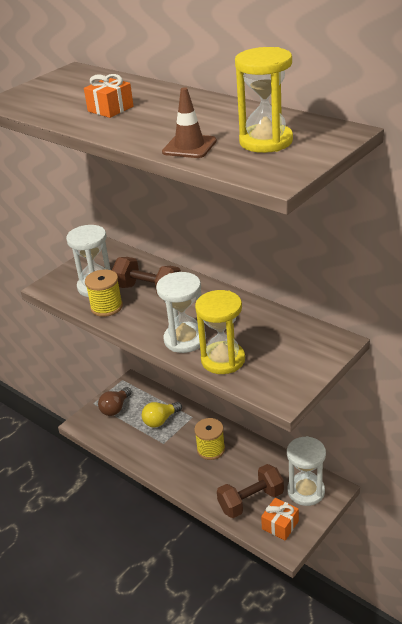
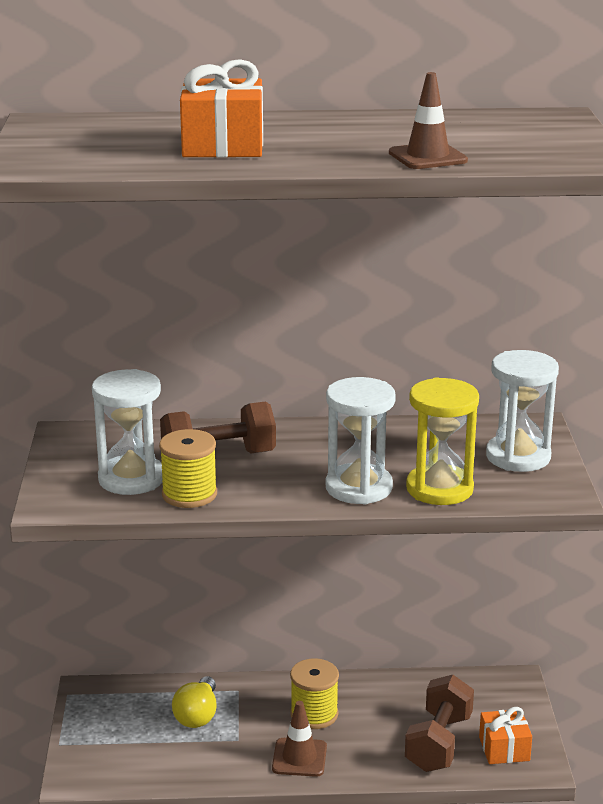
camera: 45 degrees left, 10 degrees down
orange gift [84,74,134,118] -> orange gift [180,59,263,158], size x1.52
brown light bulb [98,387,132,416] -> none
yellow hourglass [235,47,293,153] -> none
white hourglass [287,436,326,506] -> white hourglass moved to [486,350,559,472]
none -> brown traffic cone [272,701,327,777]

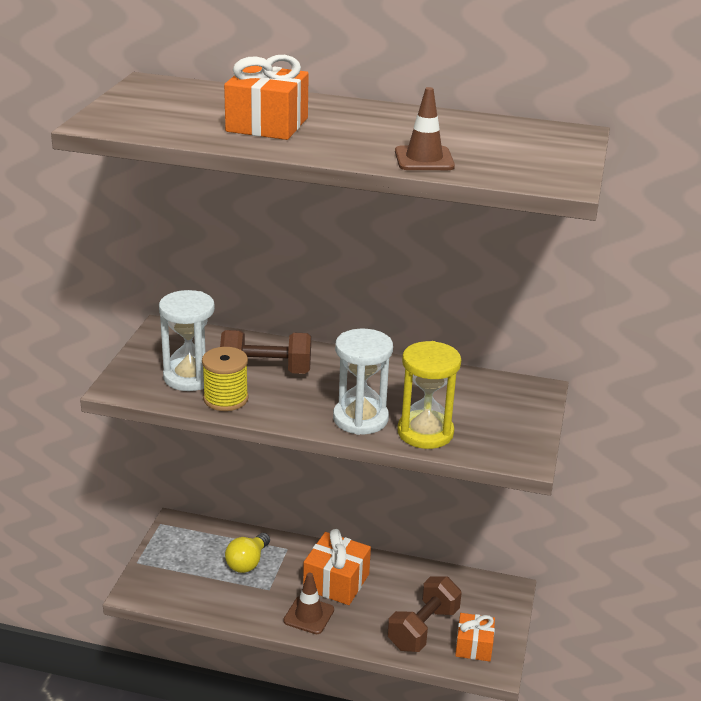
camera: 15 degrees right, 5 degrees up
yellow spool [290,658,339,729] -> orange gift [303,529,371,605]
white hourglass [486,350,559,472] -> none

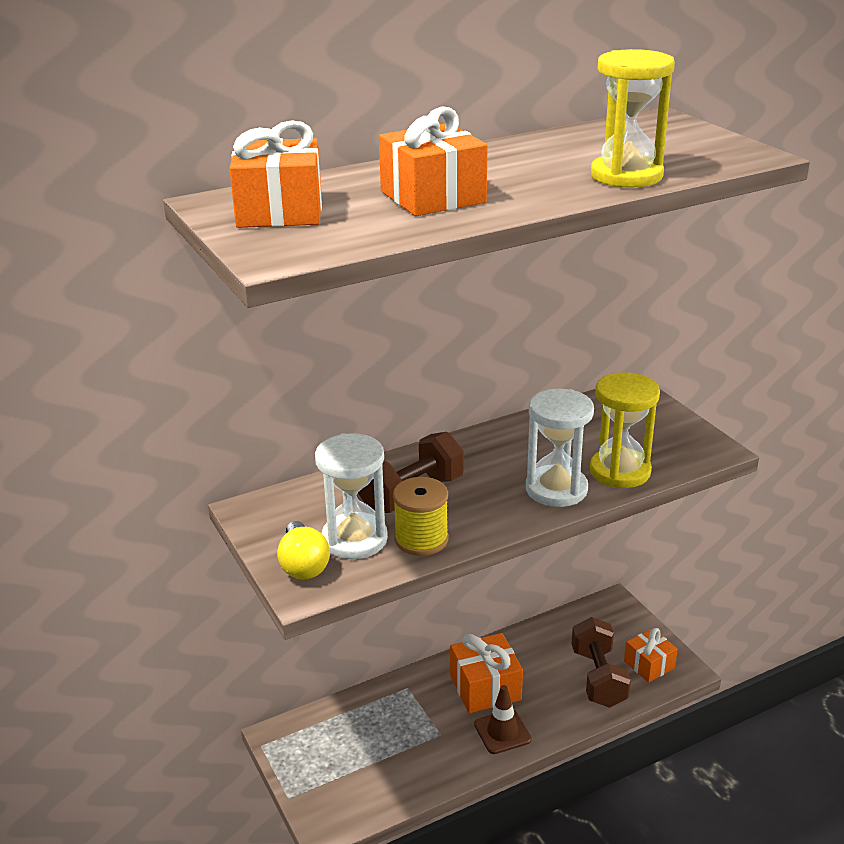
camera: 40 degrees left, 0 degrees up
yellow light bulb [225,533,270,573] -> yellow light bulb moved to [277,521,330,580]
brown traffic cone [395,87,455,170] -> yellow hourglass [591,49,675,187]
none -> orange gift [229,120,322,228]

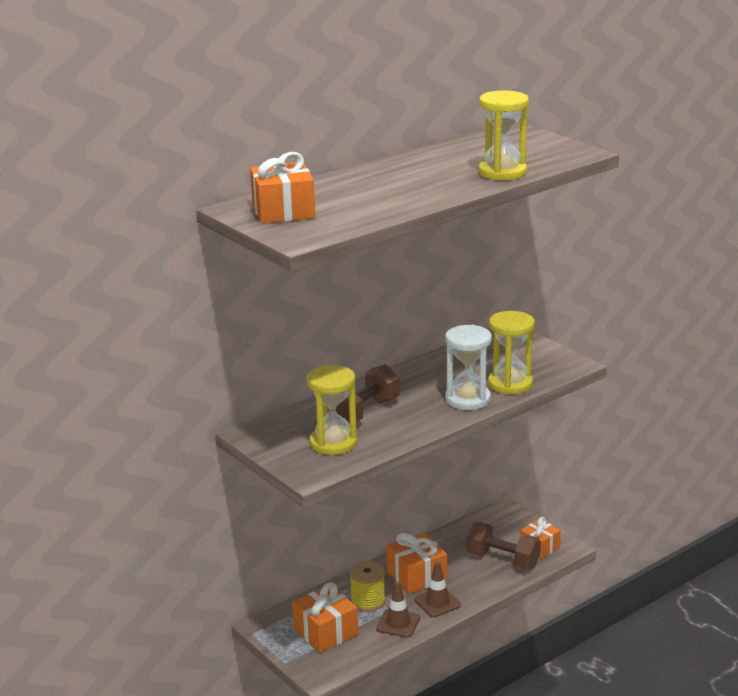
camera: 10 degrees left, 5 degrees down
yellow light bulb [277,521,330,580] -> none
white hourglass [315,433,388,559] -> yellow hourglass [307,365,357,455]
orange gift [379,107,487,216] -> orange gift moved to [292,582,358,653]
yellow spool [393,477,449,556] -> yellow spool moved to [350,561,386,612]
brown dumbbell [572,617,631,708] -> brown dumbbell turned 45 degrees counterclockwise [466,522,541,569]
none -> brown traffic cone [376,582,420,637]

